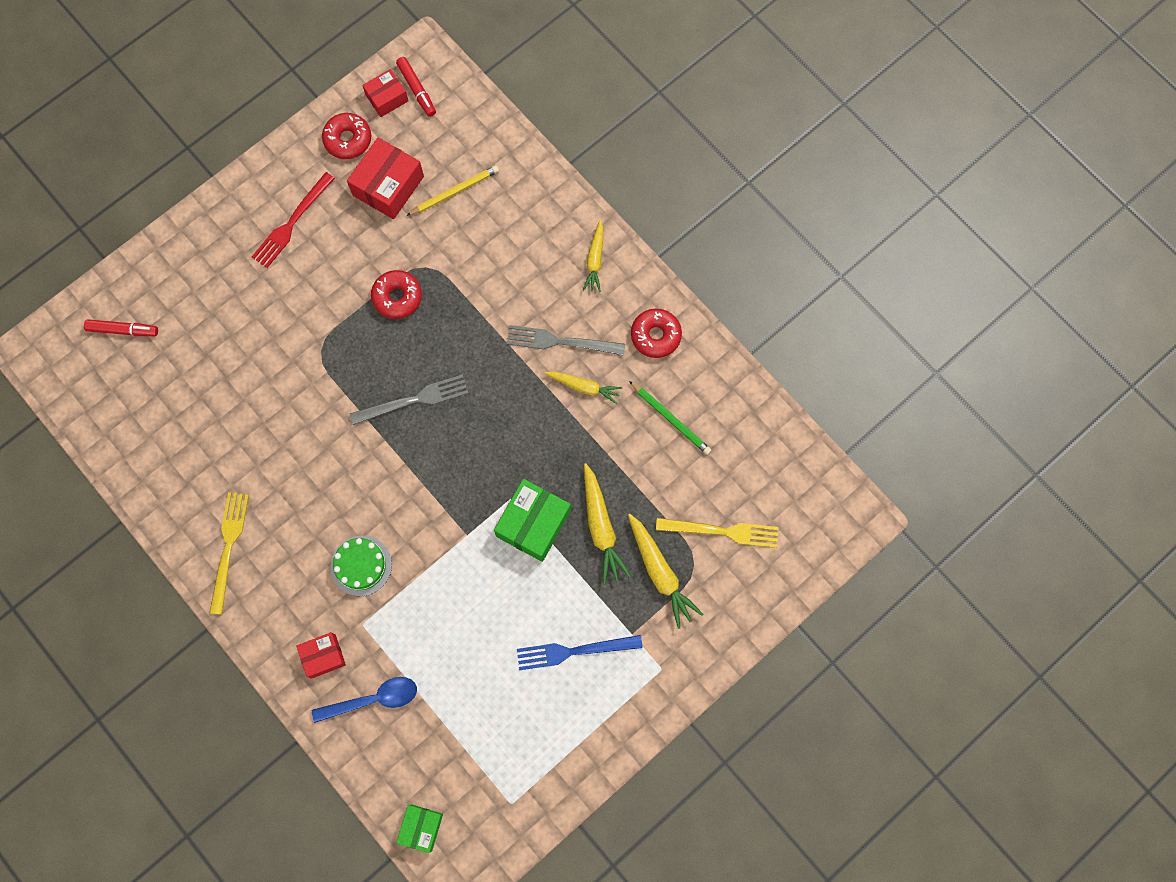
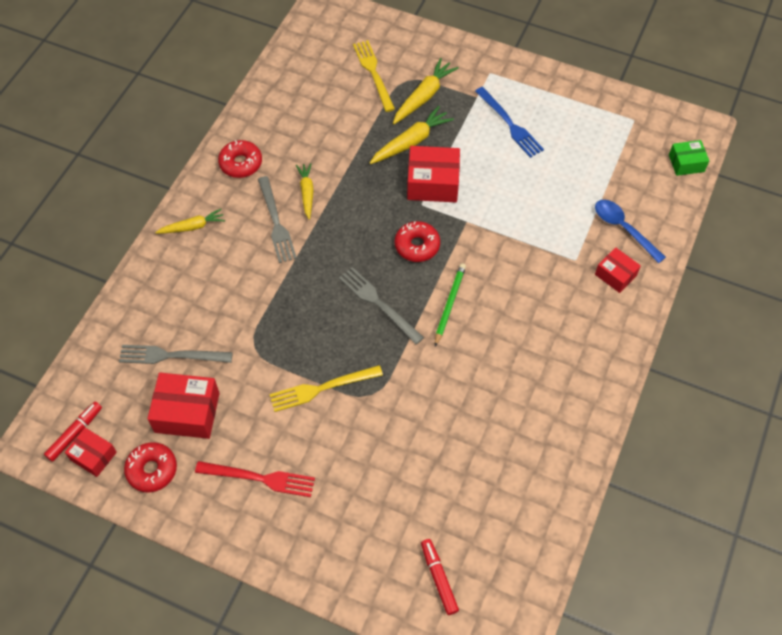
camera: 115 degrees left, 15 degrees down
yellow fork [209,492,249,615] -> yellow fork moved to [269,365,383,412]
green cake [331,536,392,596] -> none
red donut [371,270,422,319] -> red donut moved to [395,221,440,262]
yellow pencil [406,165,499,216] -> grey fork [119,345,233,364]
green box [494,479,571,562] -> red box [407,146,460,202]
green pencil [629,381,711,455] -> green pencil moved to [435,263,466,346]

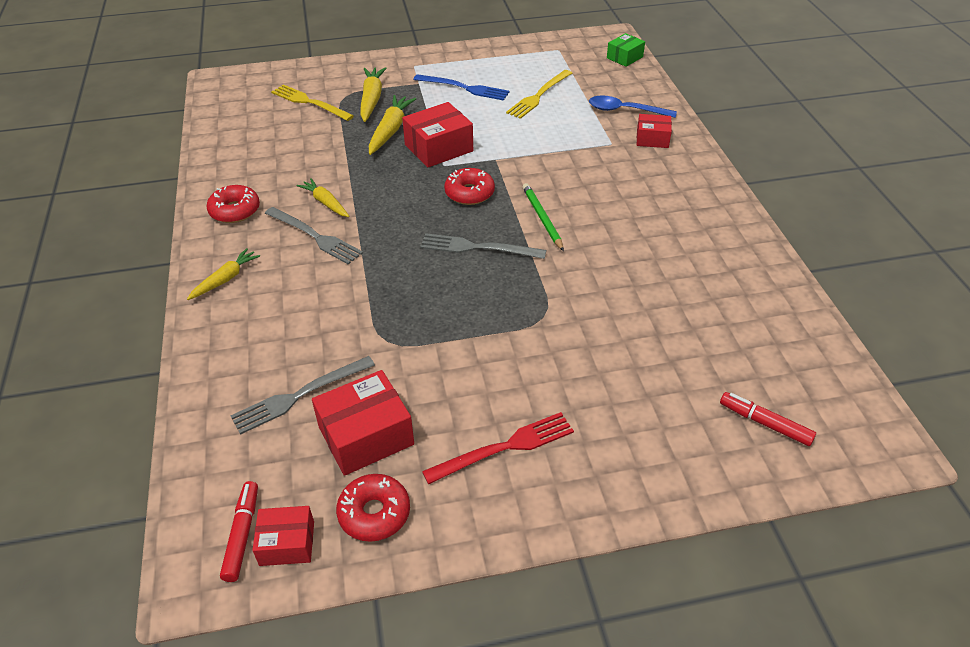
camera: 35 degrees left, 15 degrees down
yellow fork [269,365,383,412] -> yellow fork moved to [506,70,572,119]

